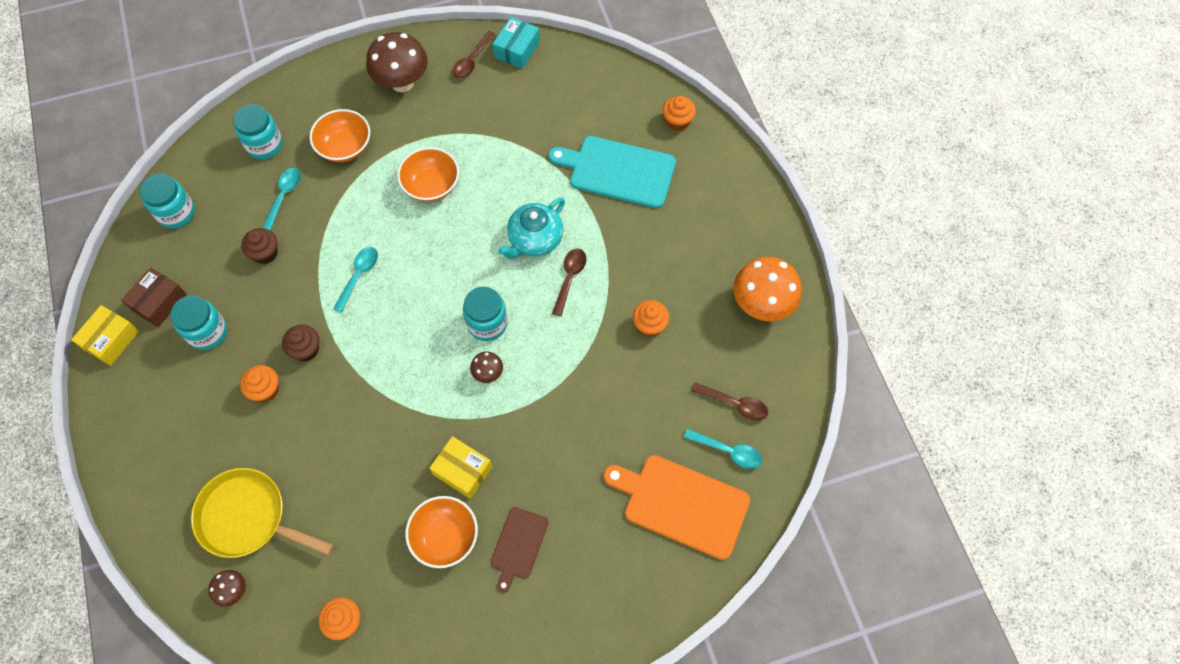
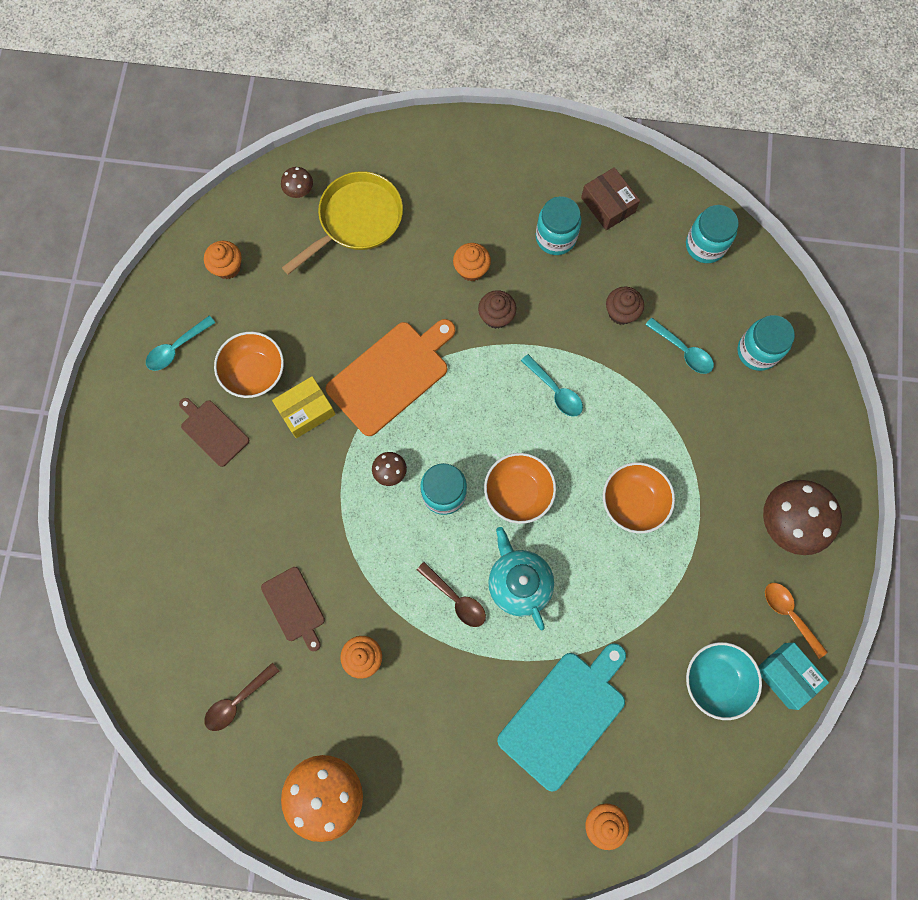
camera: 115 degrees right, 10 degrees up
yellow box [71,305,139,366] -> none
orange bowl [310,109,370,162] -> orange bowl moved to [484,453,556,524]
brown spoon [453,31,496,79] -> orange spoon [765,583,827,659]
orange cutting board [603,455,750,560] -> orange cutting board moved to [326,319,455,436]
turquoise spoon [684,428,762,469] -> turquoise spoon moved to [146,315,216,371]
none -> brown cutting board [261,567,325,651]
none -> turquoise bowl [686,642,762,720]

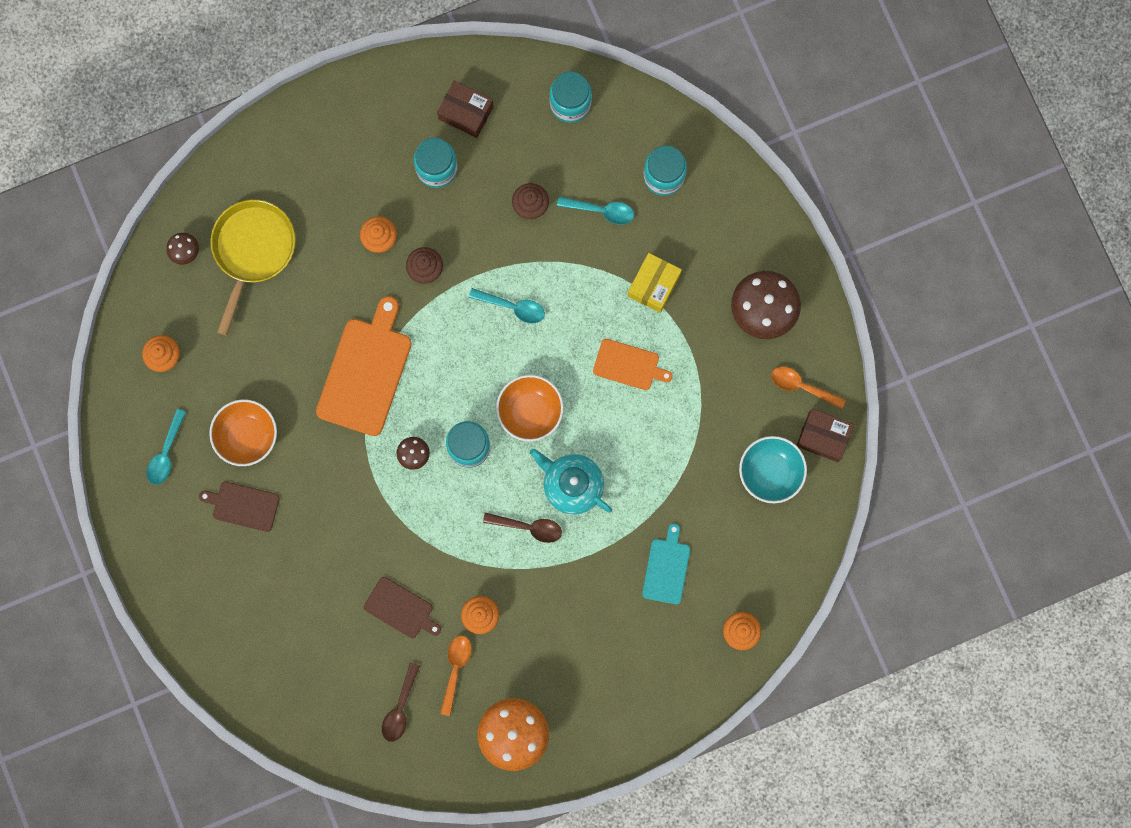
camera: 30 degrees left, 5 degrees up
yellow box [272,376,336,438] -> yellow box moved to [628,253,682,313]
turquoise cutting board [497,643,626,791] -> turquoise cutting board [642,523,690,604], size x0.56
orange bowl [603,462,675,533] -> orange cutting board [593,339,673,390]
turquoise box [758,643,829,710] -> brown box [796,408,854,462]
none -> orange spoon [440,636,472,716]

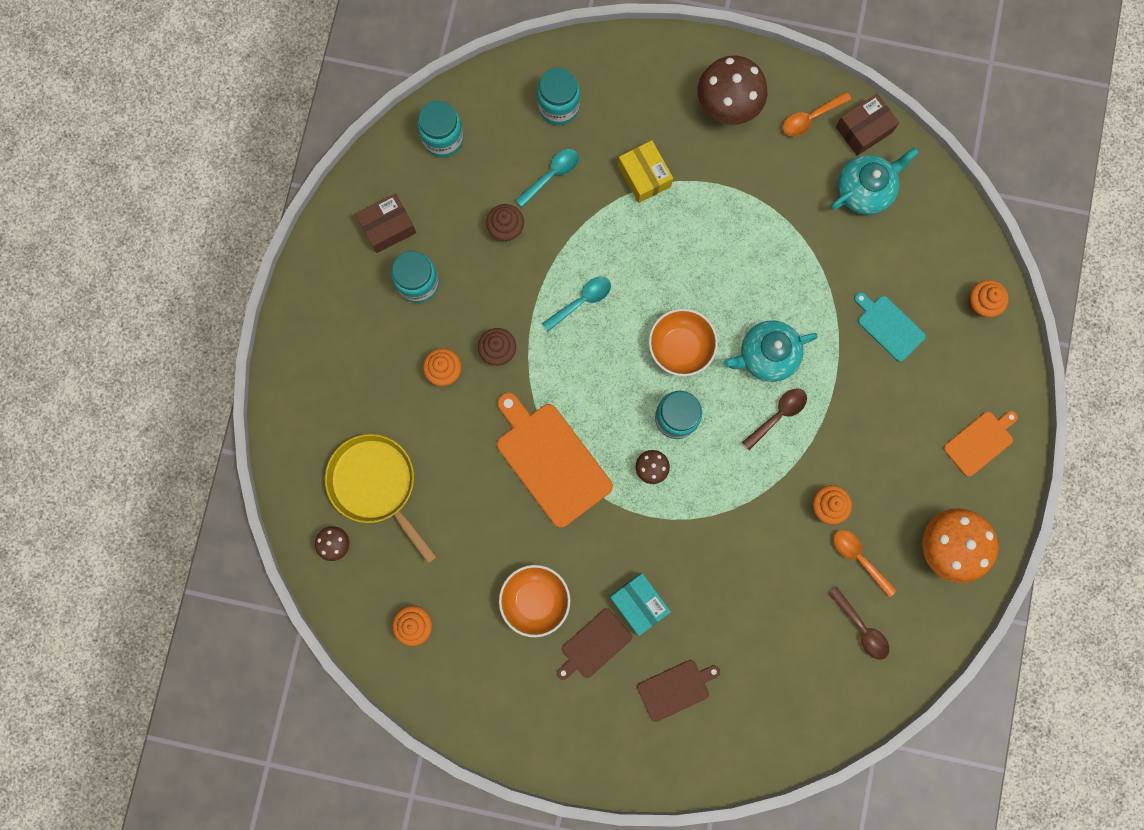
camera: 55 degrees left, 0 degrees up
turquoise spoon [147,409,186,485] -> none
brown cutting board [364,577,441,638] -> brown cutting board moved to [637,660,720,722]
orange cutting board [593,339,673,390] -> orange cutting board moved to [943,411,1018,477]
turquoise bowl [739,436,807,503] -> turquoise teapot [830,148,919,215]
none -> turquoise box [610,573,671,636]

